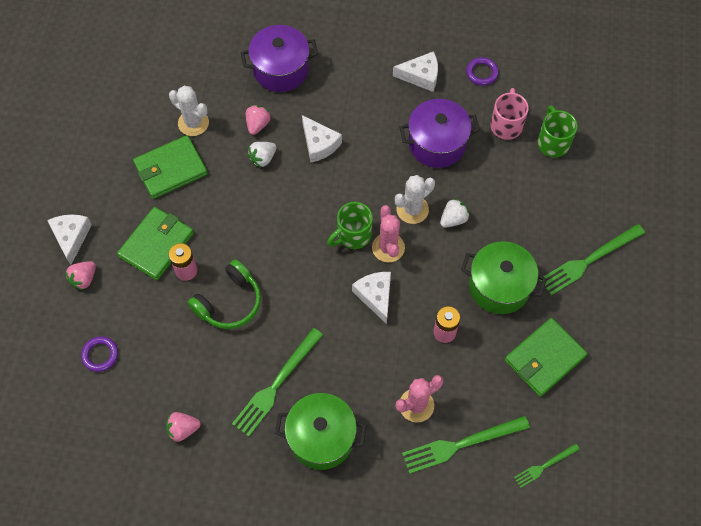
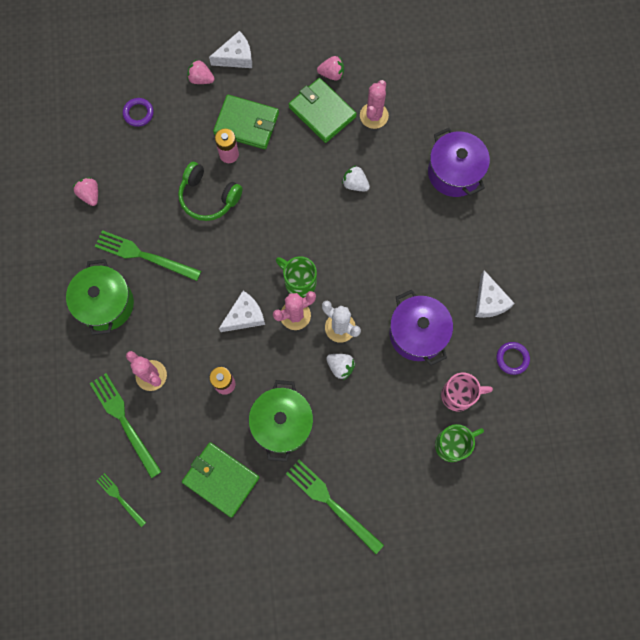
camera: 75 degrees right, 10 degrees up
white cactus [169,86,209,136] -> pink cactus [360,80,389,129]
pink strawberry [246,105,270,135] -> pink strawberry moved to [317,56,344,81]
white cheese [302,115,342,162] -> none

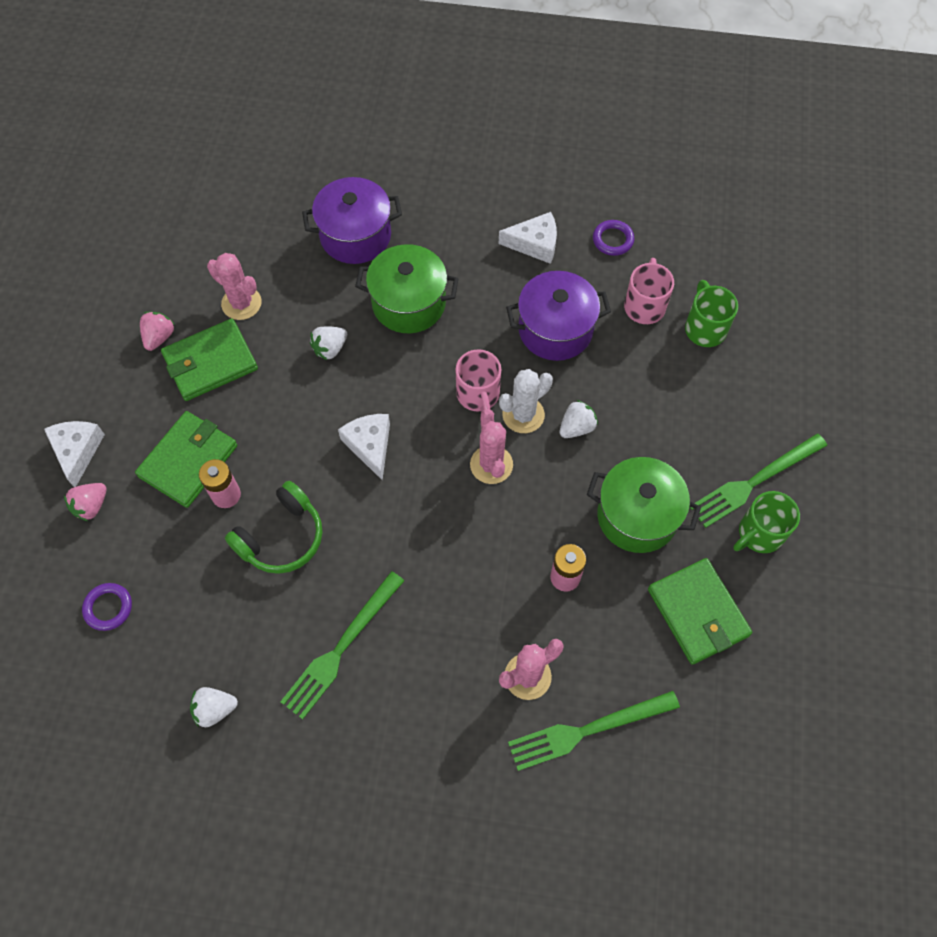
camera: 75 degrees left, 10 degrees down
green pot [66,259,134,335] -> green pot moved to [355,244,459,333]
pink strawberry [73,177,98,206] -> white strawberry [190,687,238,727]
green fork [96,473,146,527] -> none
green wallet [182,442,260,517] -> green wallet turned 75 degrees counterclockwise [648,558,752,665]
white cheese [219,291,265,332] -> white cheese moved to [338,414,390,480]
green mug [276,256,317,298] -> green mug moved to [733,491,800,553]
none -> pink mug [456,349,501,412]

